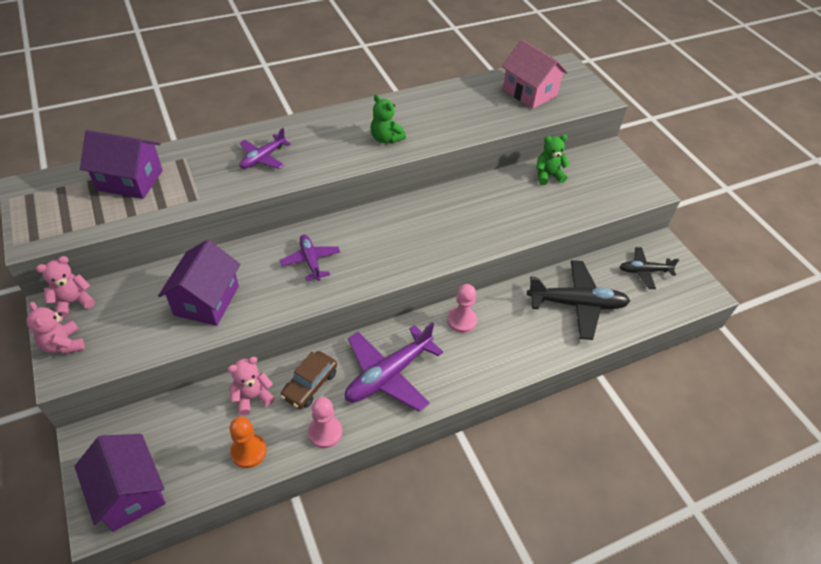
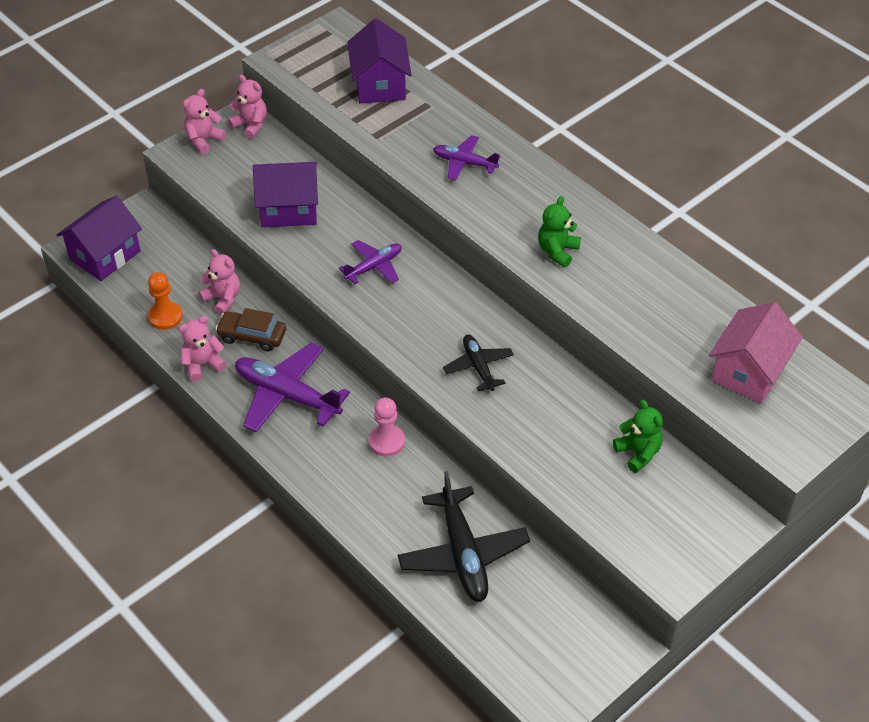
camera: 75 degrees right, 0 degrees up
pink pawn [308,397,342,448] -> pink teddy bear [178,316,227,382]
black plane [620,247,679,289] -> black plane moved to [443,334,514,391]

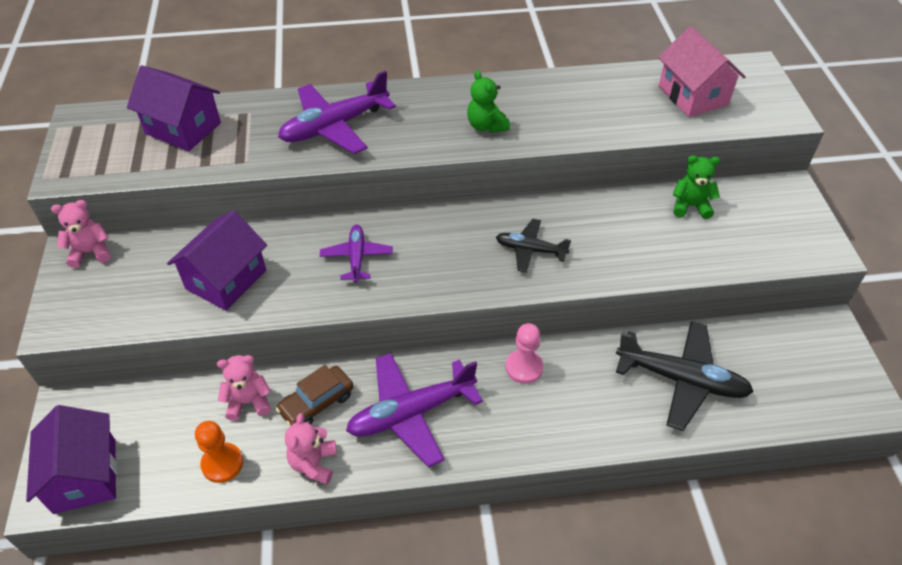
camera: 55 degrees left, 0 degrees up
pink teddy bear [183,89,226,154] -> none
purple plane [433,135,501,181] -> purple plane [278,71,396,154], size x1.73

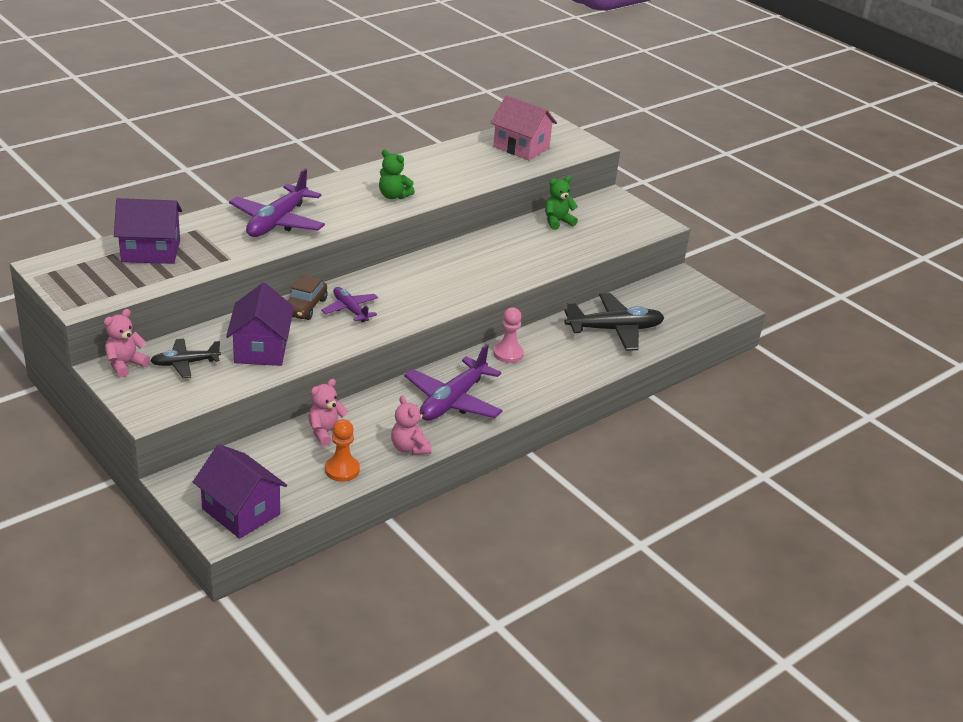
camera: 35 degrees left, 15 degrees down
brown car [276,365,354,426] -> brown car moved to [287,274,327,320]
black plane [496,219,571,273] -> black plane moved to [150,339,221,378]

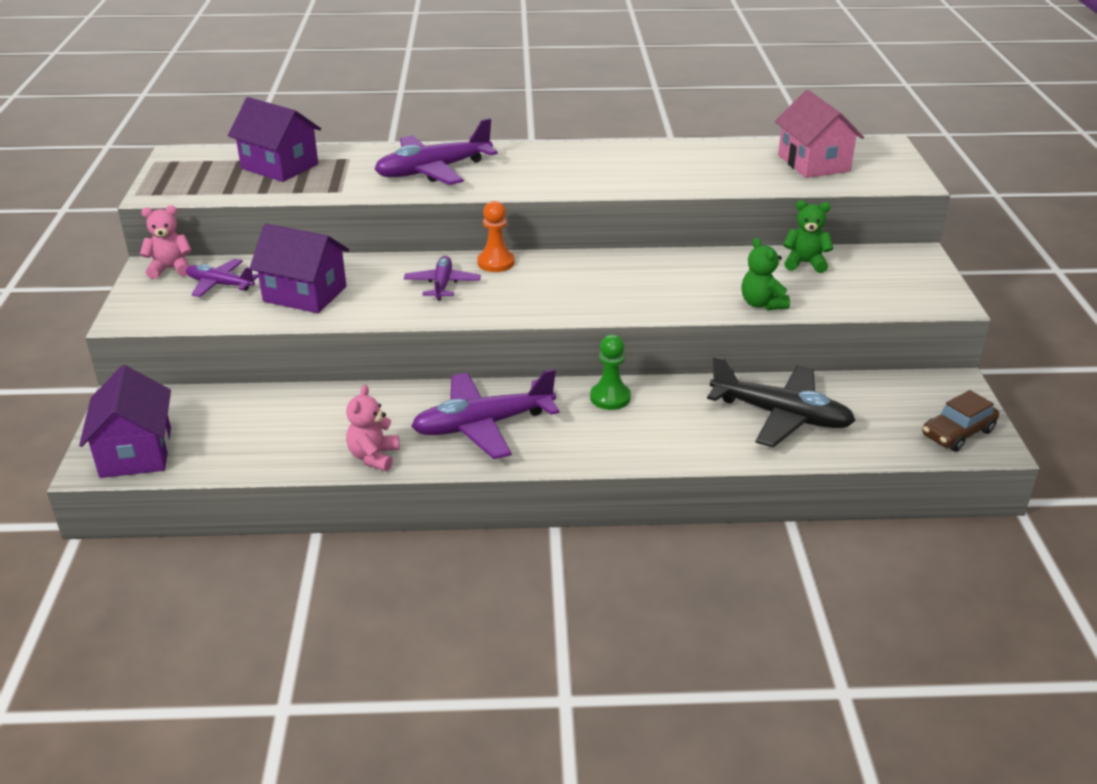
camera: 40 degrees right, 0 degrees up
black plane [150,339,221,378] -> purple plane [186,259,259,297]
purple house [226,283,294,366] -> purple house turned 75 degrees clockwise [249,224,349,313]
brown car [287,274,327,320] -> brown car moved to [922,390,999,452]
pink teddy bear [308,379,348,446] -> none
orange pawn [325,419,360,482] -> orange pawn moved to [477,201,515,272]
green teddy bear [379,150,415,199] -> green teddy bear moved to [741,238,790,310]
pink pawn [493,308,524,363] -> green pawn [590,335,631,410]

